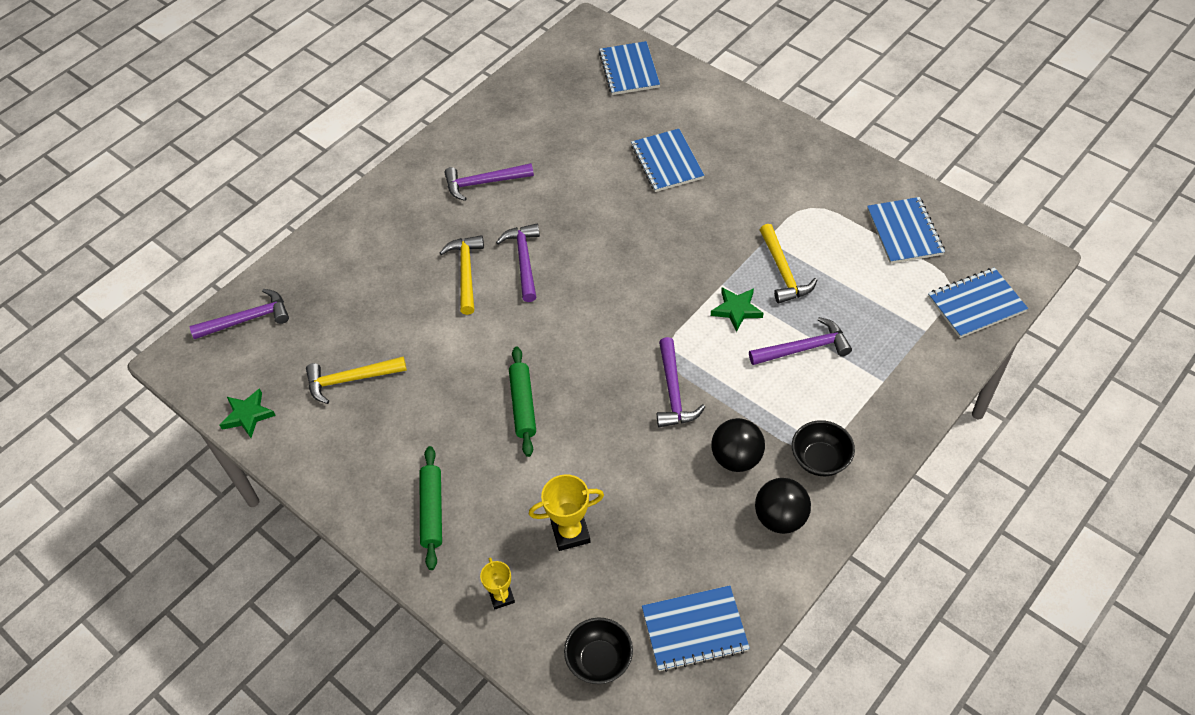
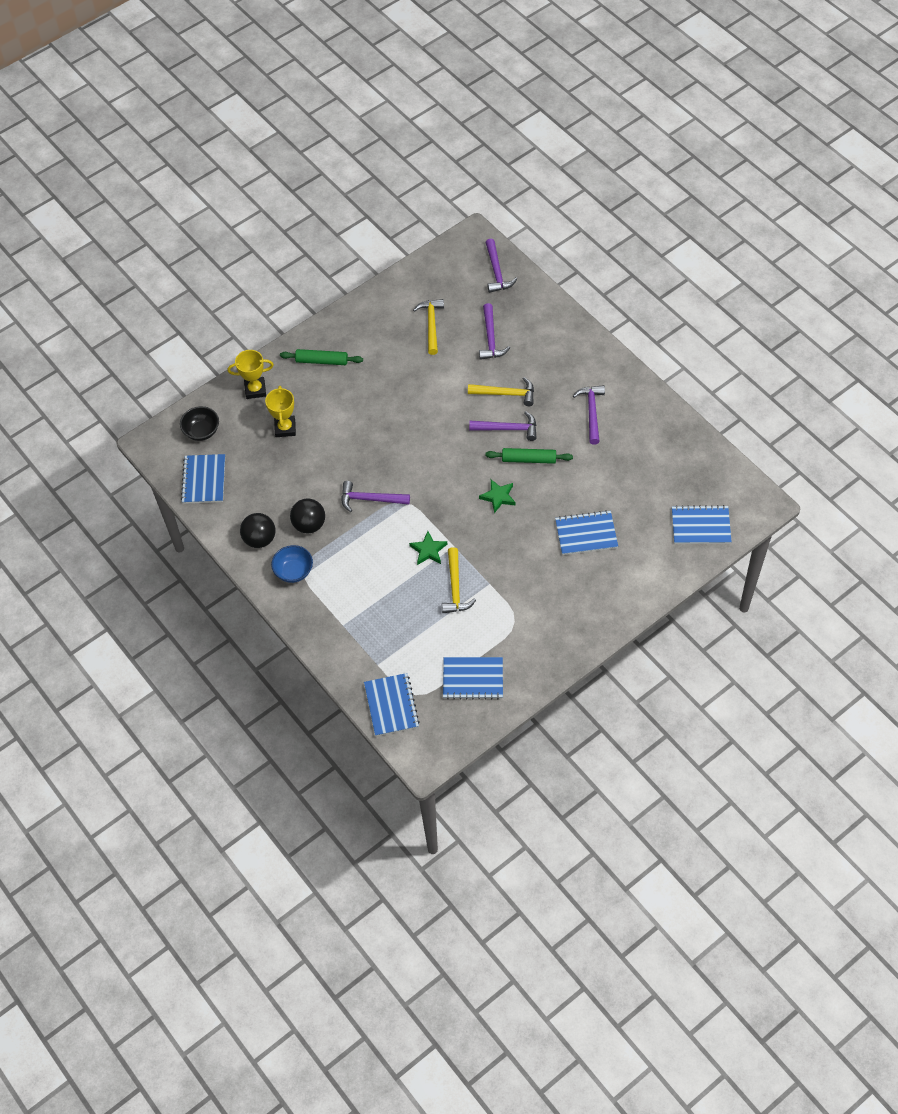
camera: 100 degrees right, 5 degrees up
green star [220,388,276,438] -> green star moved to [479,480,516,513]
yellow trophy [480,557,515,609] -> yellow trophy [228,350,274,399], size x1.57
green rolling pin [509,347,536,457] -> green rolling pin moved to [485,448,573,464]
purple hammer [749,317,852,365] -> purple hammer moved to [479,303,510,360]
yellow hammer [760,224,817,303] -> yellow hammer turned 90 degrees counterclockwise [442,547,476,613]
black bowl [792,420,855,476] -> blue bowl [271,545,313,583]

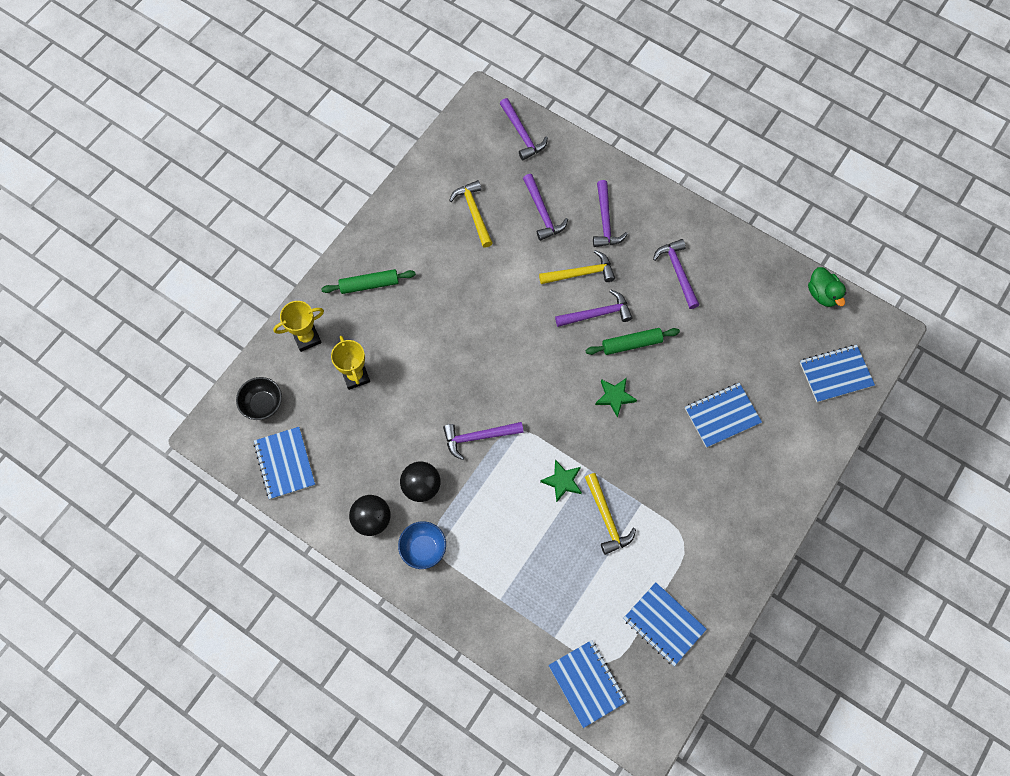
camera: 20 degrees left, 10 degrees up
blue notebook [443,657,503,700] -> blue notebook turned 60 degrees clockwise [623,582,707,666]
none -> purple hammer [593,180,628,247]
none -> green duck [808,267,846,307]

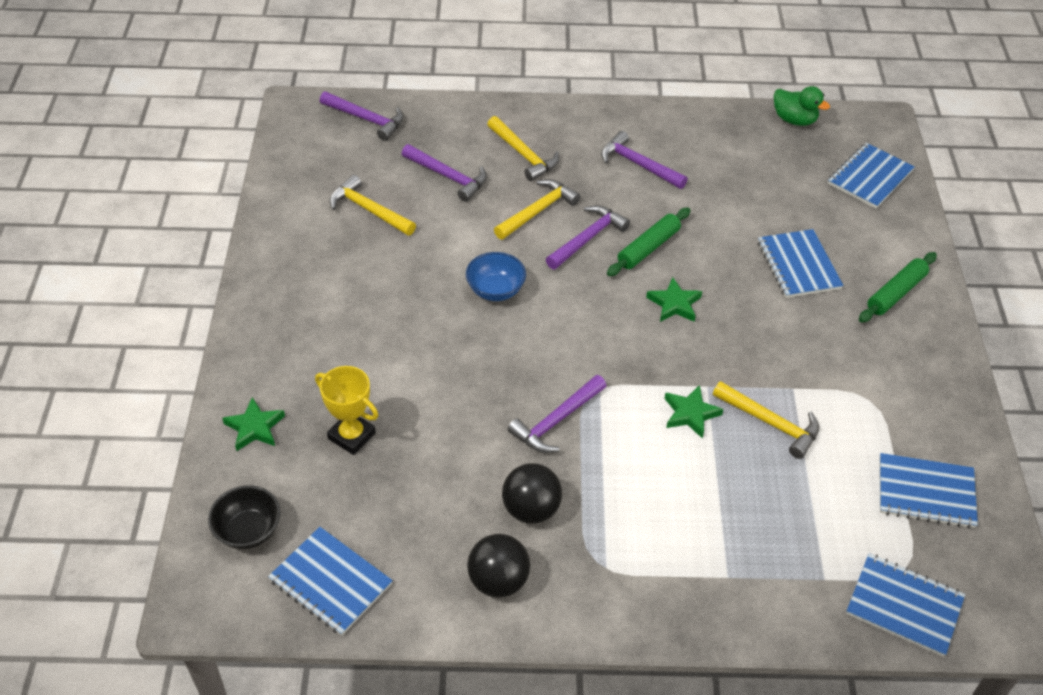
camera: 35 degrees left, 20 degrees down
yellow trophy [273,301,324,352] -> green star [222,397,285,451]
green rolling pin [321,269,416,294] -> green rolling pin moved to [859,252,937,323]
blue bowl [398,521,446,569] -> blue bowl moved to [466,252,526,301]
purple hammer [593,180,628,247] -> yellow hammer [487,116,559,181]
blue notebook [685,383,762,448] -> blue notebook turned 45 degrees counterclockwise [758,229,844,298]

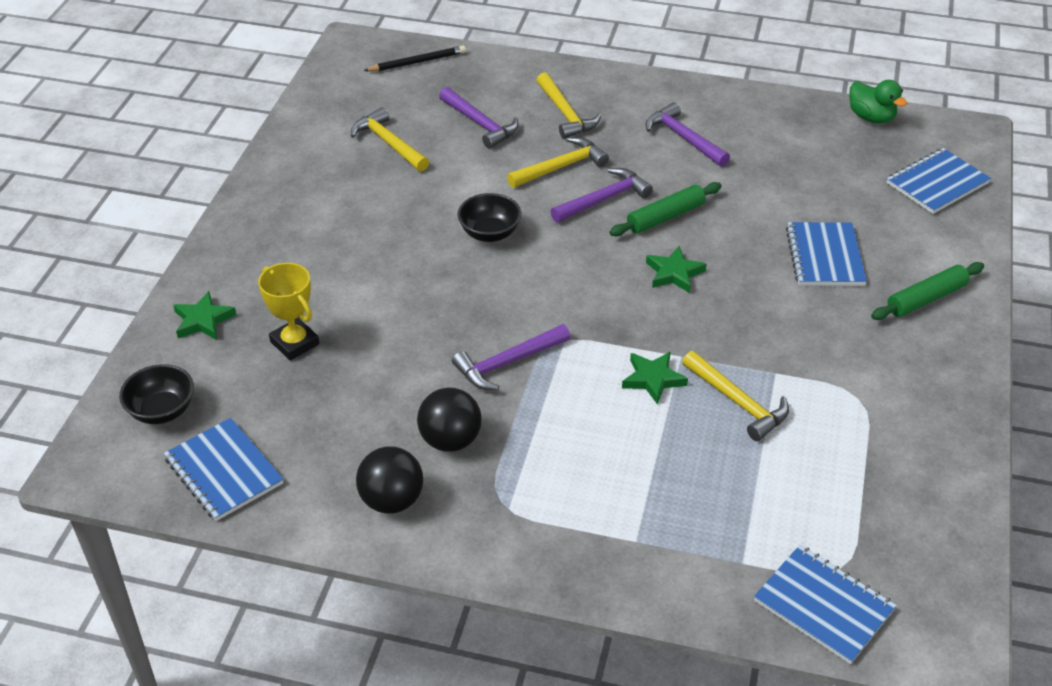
camera: 15 degrees right, 5 degrees down
purple hammer [320,91,404,141] -> black pencil [363,45,466,71]
blue bowl [466,252,526,301] -> black bowl [457,193,521,242]
blue notebook [879,453,978,528] -> none

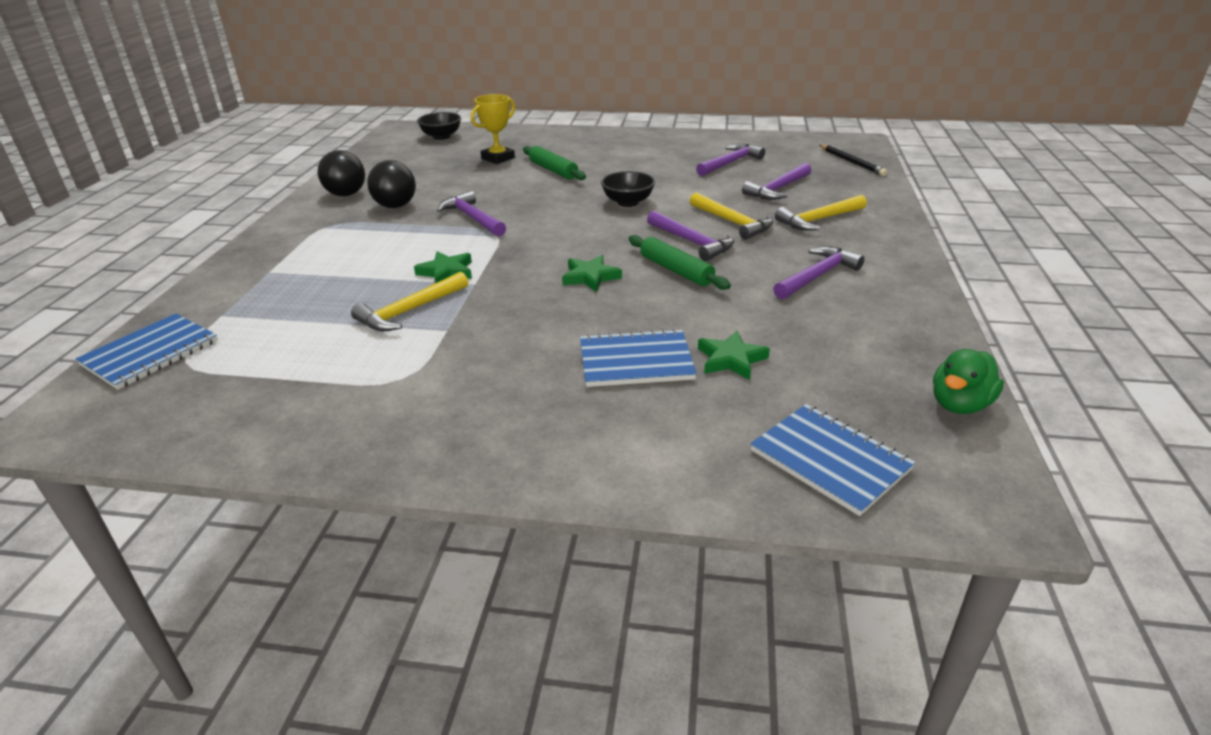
camera: 85 degrees right, 10 degrees down
blue notebook [163,418,284,521] -> none
green star [173,291,236,340] -> green star moved to [698,331,770,380]
yellow hammer [351,107,429,172] -> purple hammer [696,144,765,176]
green rolling pin [871,262,984,320] -> green rolling pin moved to [523,146,586,180]

